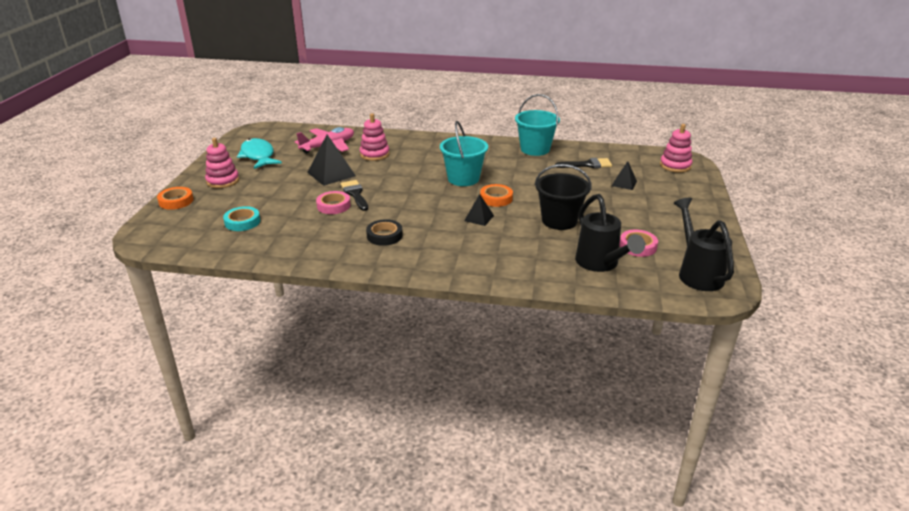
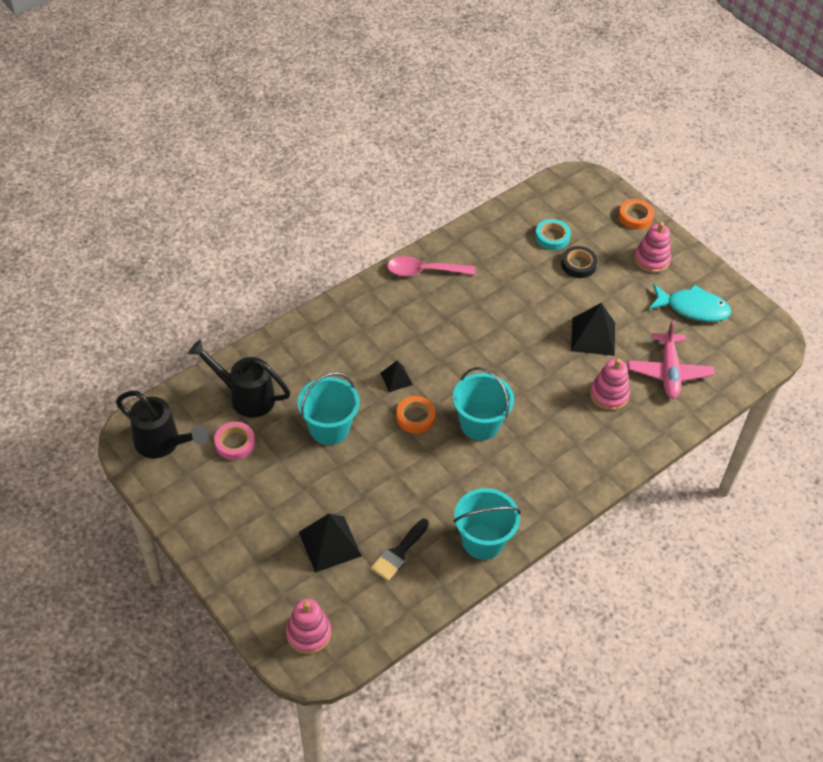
camera: 130 degrees right, 20 degrees up
pink tape [316,191,351,214] -> none
black brush [341,180,368,211] -> none
black tape [366,219,403,246] -> black tape moved to [561,246,598,278]
black bucket [535,164,592,230] -> turquoise bucket [298,372,360,445]
black pyramid [612,161,637,190] -> black pyramid [299,514,362,573], size x1.76
none -> pink spoon [387,256,475,276]

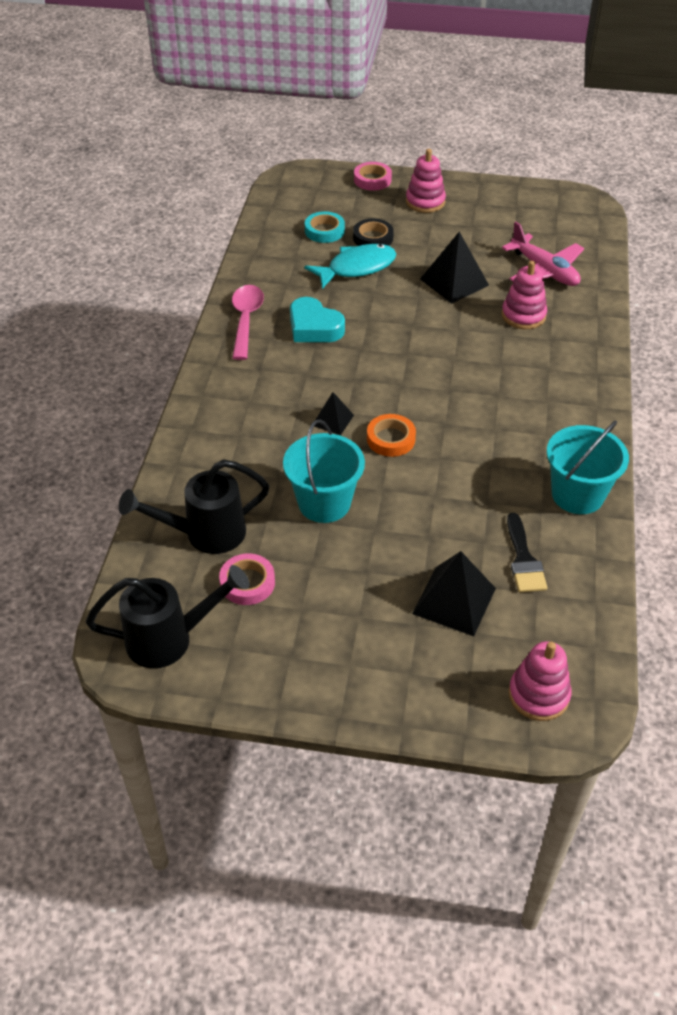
camera: 40 degrees left, 5 degrees down
pink spoon [387,256,475,276] -> pink spoon turned 135 degrees clockwise [232,285,264,360]
turquoise bucket [453,367,514,441] -> none
orange tape [619,199,654,230] -> pink tape [354,162,392,191]
turquoise fish [649,284,732,322] -> turquoise fish moved to [305,244,396,289]
none -> turquoise heart [290,297,345,342]

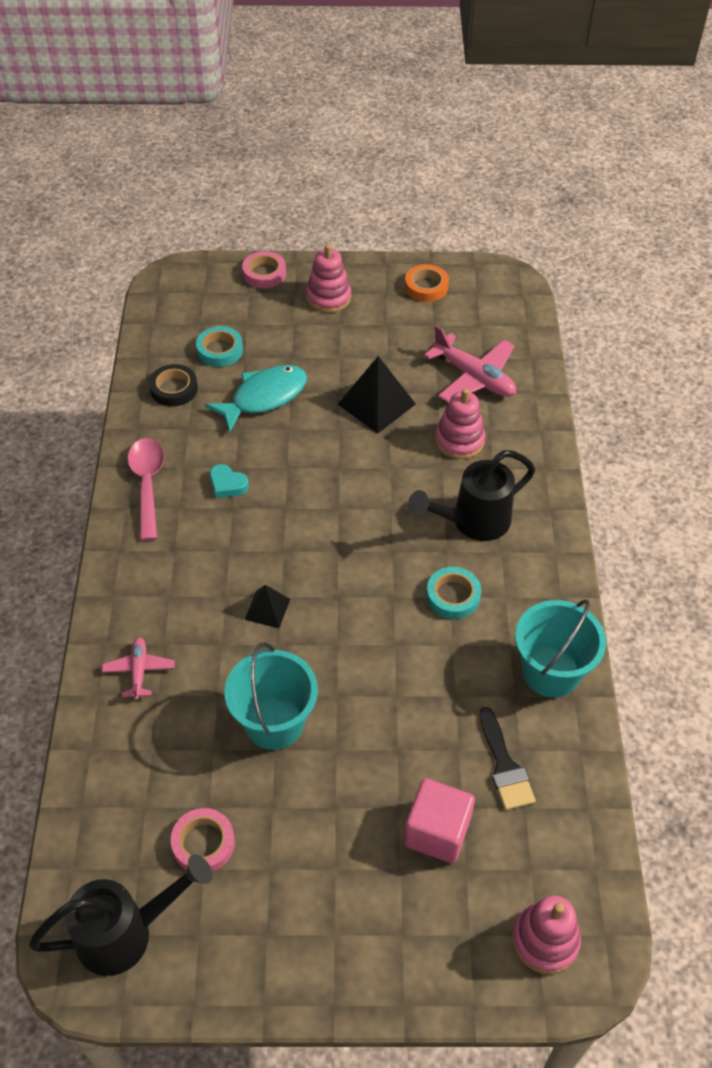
camera: 10 degrees left, 5 degrees up
black watering can [119,459,269,554] -> black watering can moved to [408,450,535,541]
turquoise heart [290,297,345,342] -> turquoise heart [210,464,249,498], size x0.59
black tape [353,218,394,246] -> black tape moved to [149,364,198,407]
orange tape [367,414,416,457] -> orange tape moved to [405,264,449,302]
black pyramid [412,551,496,636] -> pink cube [404,778,475,863]
none -> pink plane [102,637,175,700]
none -> turquoise tape [426,567,481,619]

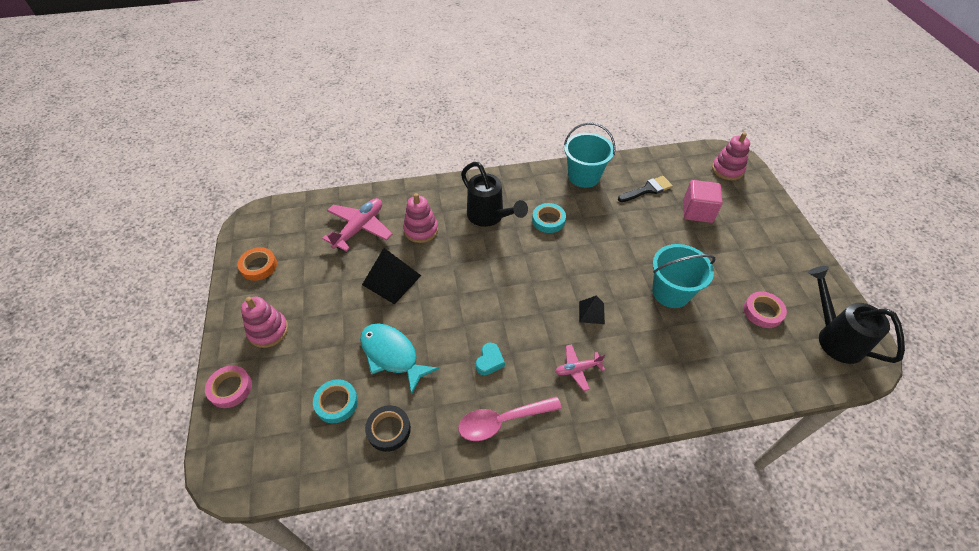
camera: 100 degrees left, 0 degrees up
pink plane [102,637,175,700] -> pink plane moved to [555,344,605,391]

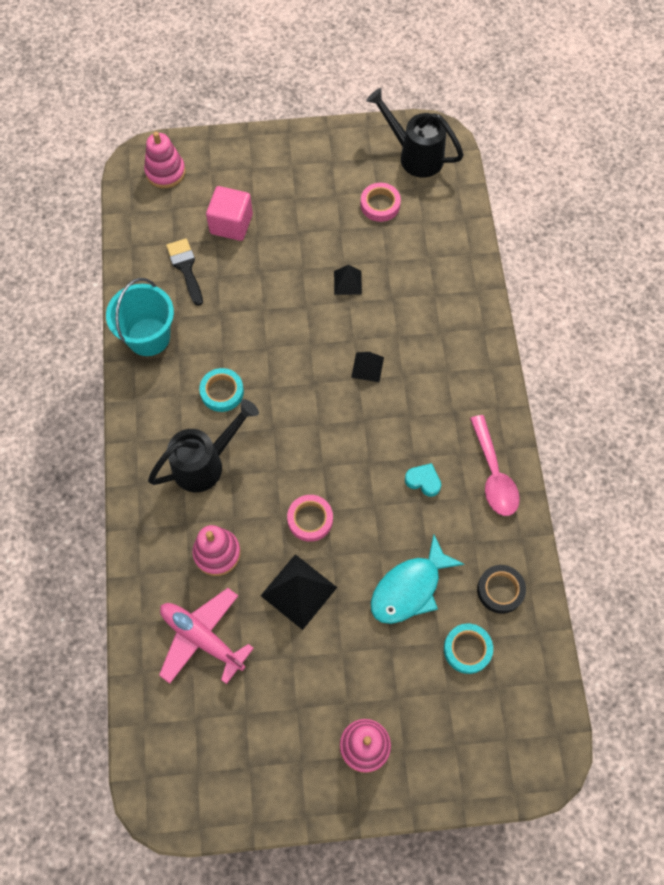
camera: 85 degrees left, 15 degrees up
pink tape [205,365,252,408] -> pink tape moved to [287,495,333,542]
orange tape [238,247,277,281] -> none
pink plane [555,344,605,391] -> none
turquoise bucket [652,244,716,308] -> black pyramid [334,265,362,295]
black watering can [808,266,905,364] -> black watering can turned 60 degrees clockwise [366,88,464,178]

